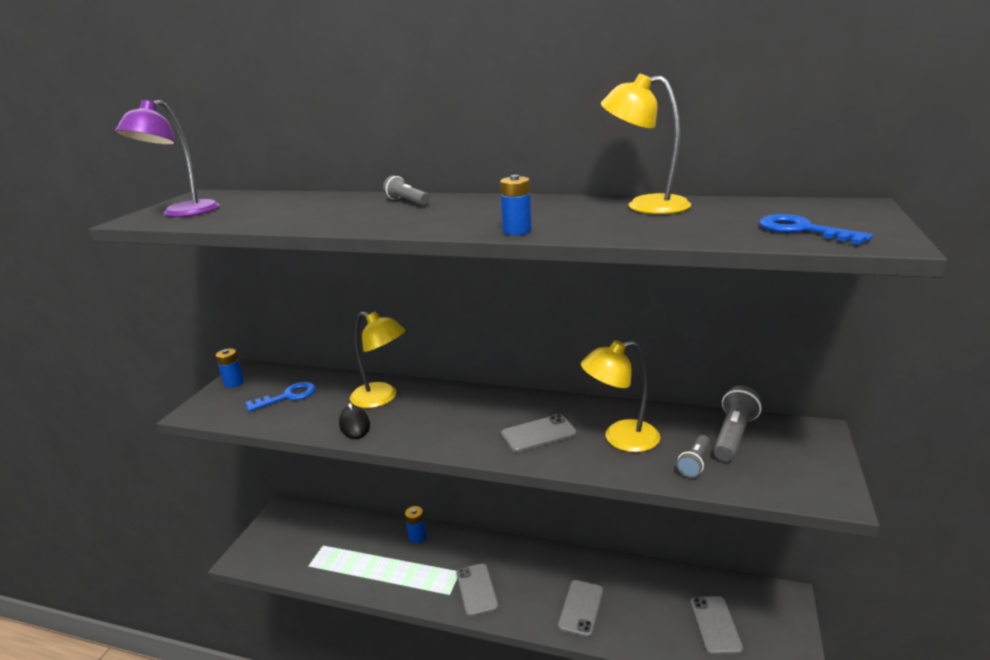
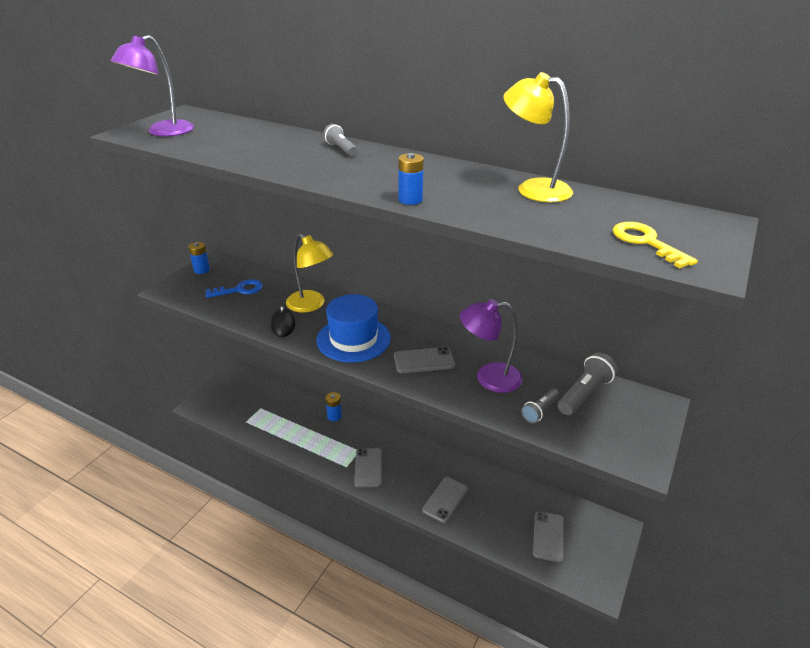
camera: 10 degrees right, 10 degrees up
yellow lamp [581,340,660,452] -> purple lamp [460,299,523,393]
blue key [759,214,873,245] -> yellow key [613,222,698,268]
none -> blue hat [316,294,391,362]

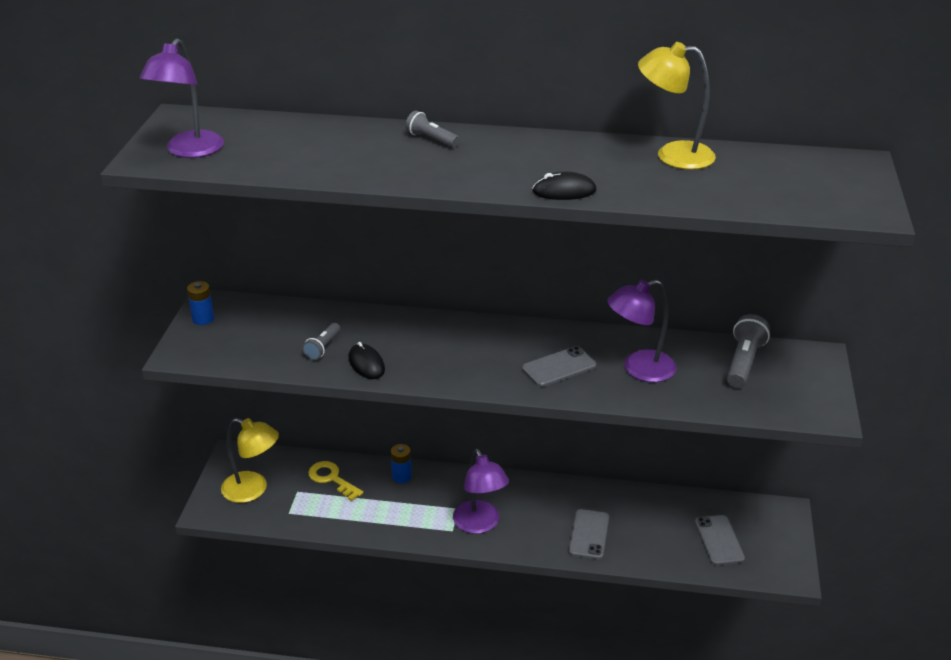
camera: 20 degrees left, 0 degrees up
blue key [205,279,263,298] -> none
yellow lamp [286,233,334,313] -> yellow lamp moved to [221,418,279,503]
blue hat [316,294,391,362] -> none
grey phone [354,448,382,487] -> purple lamp [453,448,509,534]
blue battery [398,153,424,205] -> black mouse [532,172,597,200]
grey flashlight [521,389,560,423] -> grey flashlight moved to [302,323,341,360]
yellow key [613,222,698,268] -> yellow key moved to [308,461,363,501]

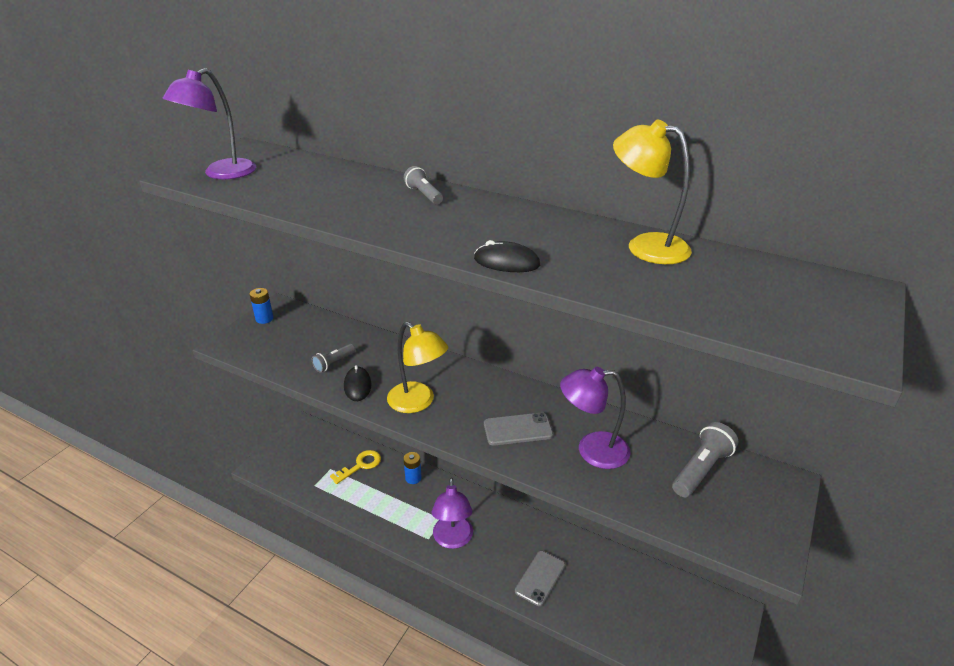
camera: 20 degrees right, 0 degrees up
yellow lamp [221,418,279,503] -> yellow lamp moved to [387,322,448,413]
yellow key [308,461,363,501] -> yellow key turned 75 degrees clockwise [330,450,381,484]
grey phone [695,515,745,565] -> none

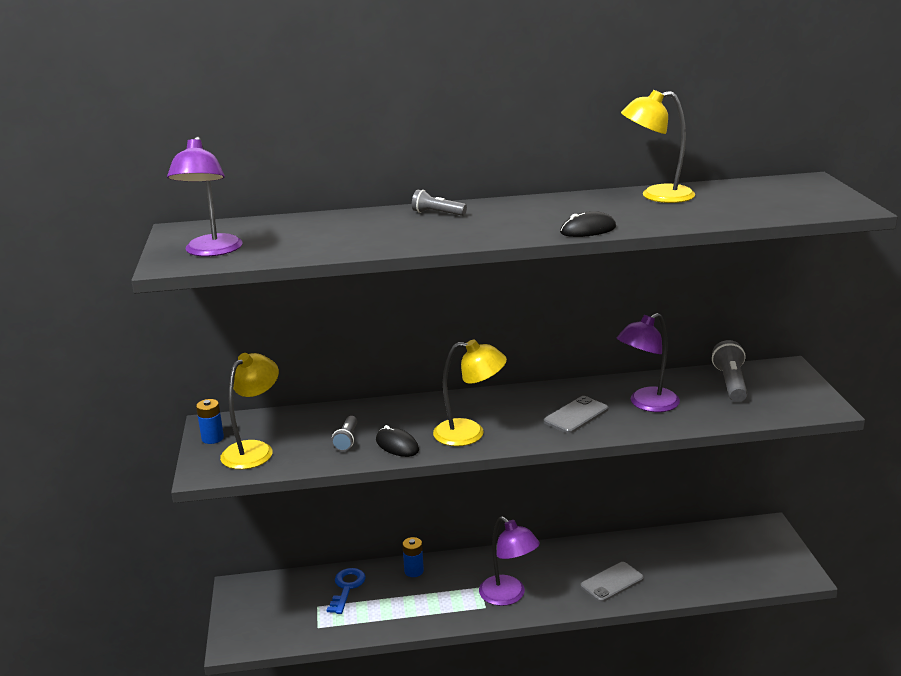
camera: 35 degrees left, 10 degrees down
yellow key [330,450,381,484] -> blue key [327,568,366,614]
grey phone [515,551,565,606] -> grey phone turned 60 degrees clockwise [581,562,644,602]
none -> yellow lamp [220,353,279,469]

